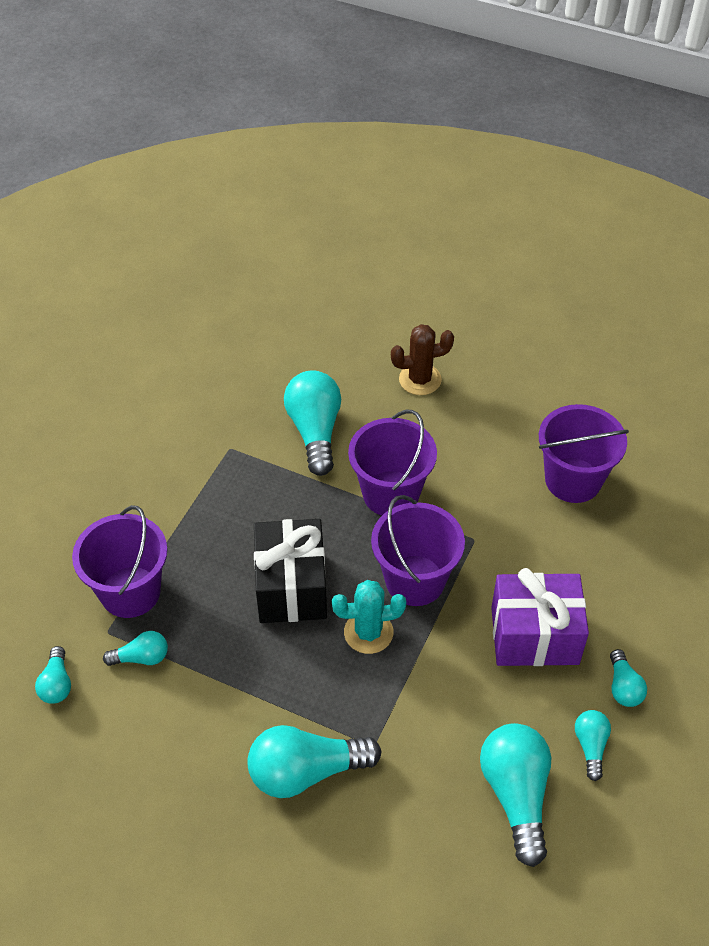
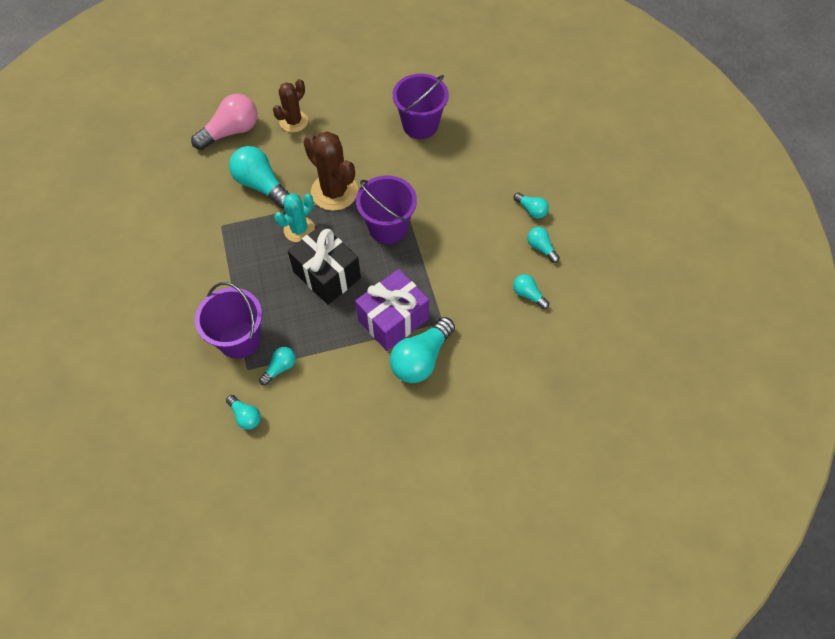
camera: 40 degrees left, 10 degrees up
turquoise cactus [332,580,406,654] -> turquoise cactus moved to [274,193,315,242]
purple bucket [348,410,437,515] -> brown cactus [303,131,358,211]
turquoise light bulb [480,723,551,867] -> turquoise light bulb [513,274,549,309], size x0.52
purple gift [491,568,589,666] -> purple gift moved to [355,269,429,351]
none -> pink light bulb [191,94,257,150]

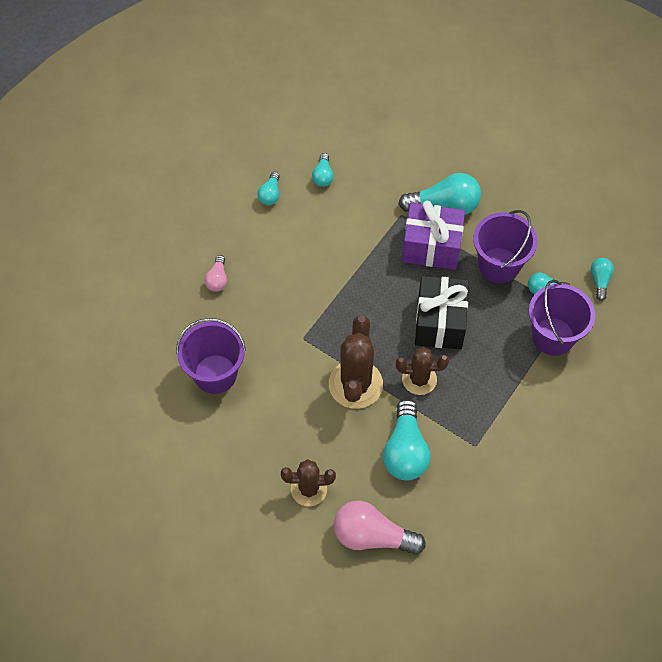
camera: 130 degrees left, 0 degrees up
turquoise cactus [274,193,315,242] -> brown cactus [396,347,449,395]
purple bucket [356,176,417,244] -> purple bucket moved to [473,210,538,283]
turquoise light bulb [514,192,549,219] -> none
none -> pink light bulb [204,255,227,292]

